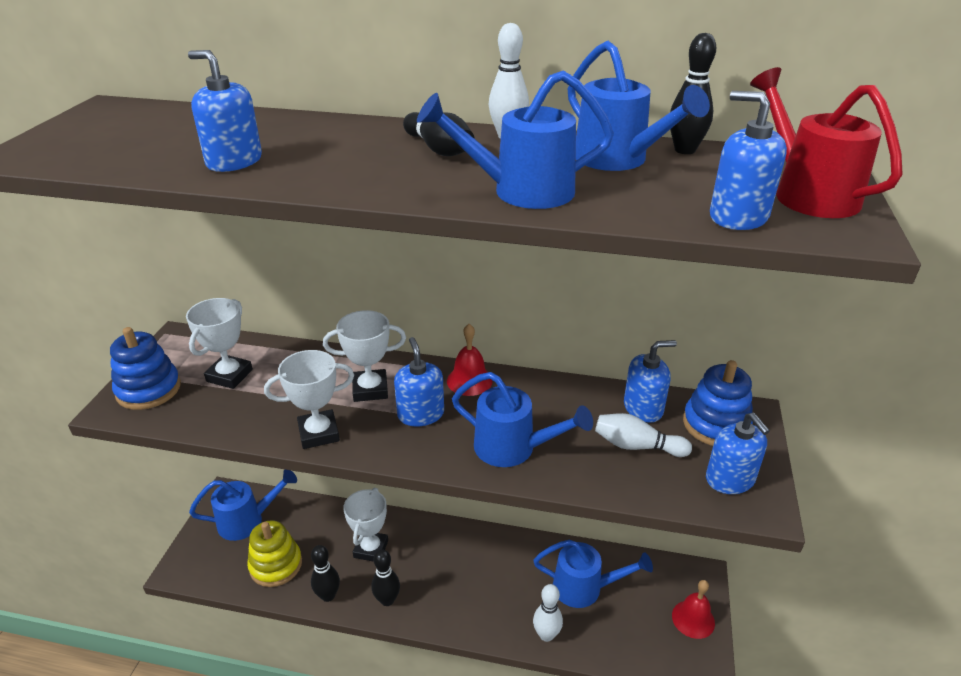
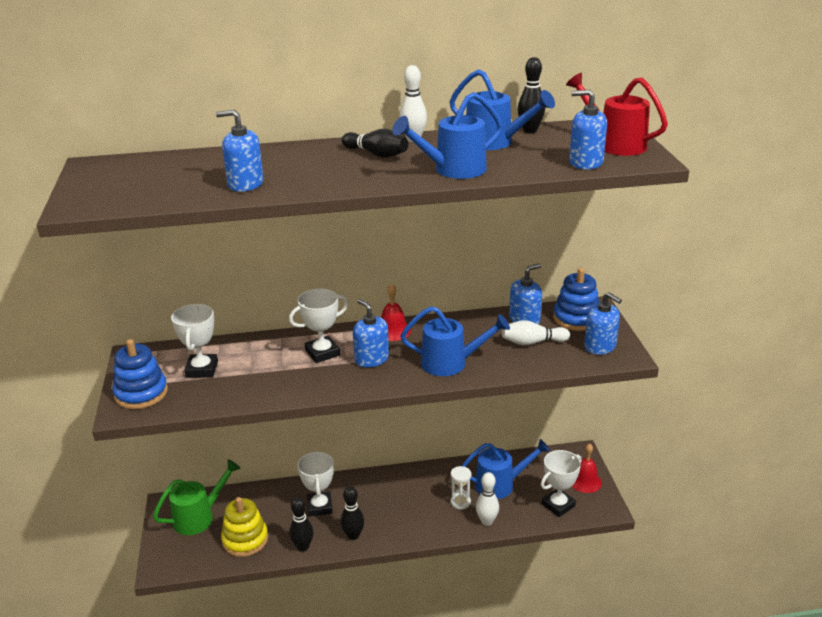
camera: 20 degrees left, 5 degrees down
blue watering can [189,470,297,541] -> green watering can [153,459,241,535]
white trophy [264,350,354,449] -> white trophy moved to [541,450,582,517]
none -> white hourglass [450,466,471,510]

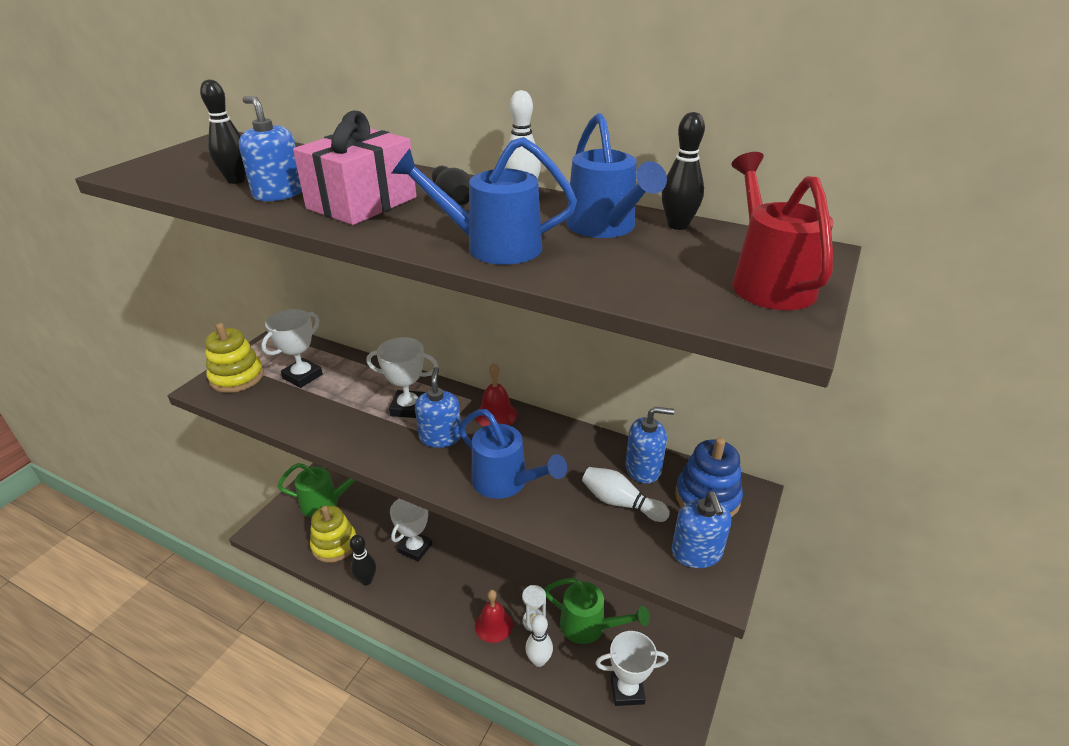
camera: 35 degrees right, 5 degrees up
blue stacking toy [112,339,168,409] -> yellow stacking toy [205,323,264,393]
black bowling pin [341,486,364,540] -> black bowling pin moved to [200,79,246,184]
blue watering can [462,439,550,499] -> green watering can [544,578,650,644]
blue soap dispenser [569,90,607,170] -> none
red bell [572,443,602,493] -> red bell moved to [475,590,513,643]
none -> pink gift [293,111,417,225]

